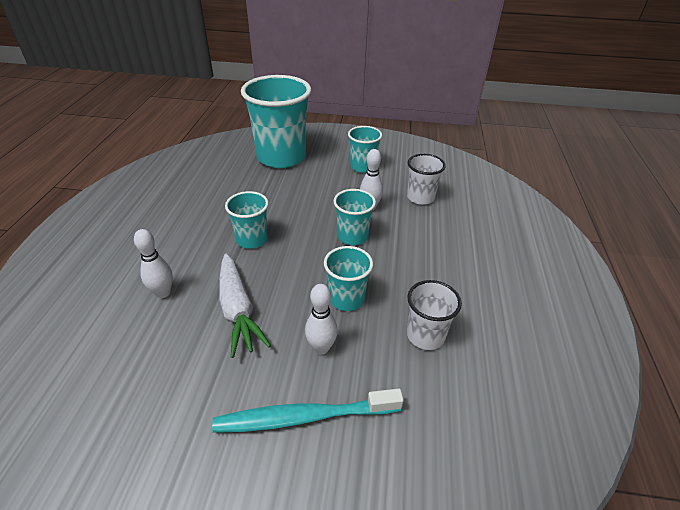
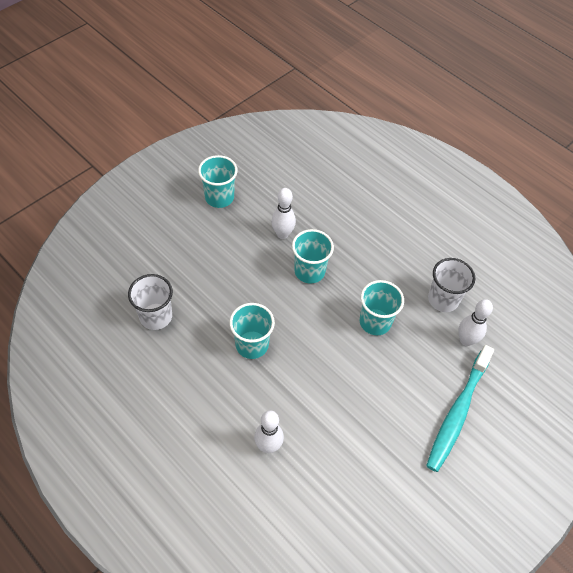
camera: 55 degrees left, 15 degrees up
white carrot [219,253,271,358] -> none
turquoise cup [241,75,311,168] -> none
white bowling pin [305,284,338,354] -> white bowling pin moved to [458,299,493,346]
white cup [407,154,446,205] -> white cup moved to [128,274,173,330]

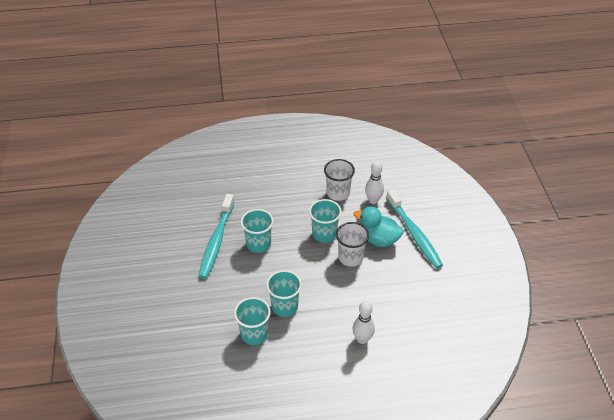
camera: 50 degrees left, 10 degrees down
white cup [128,274,173,330] -> white cup moved to [336,222,369,267]
turquoise cup [198,155,238,208] -> turquoise cup moved to [234,297,271,345]
white bowling pin [271,188,296,239] -> turquoise toothbrush [198,194,235,279]
none -> turquoise duck [353,207,403,247]

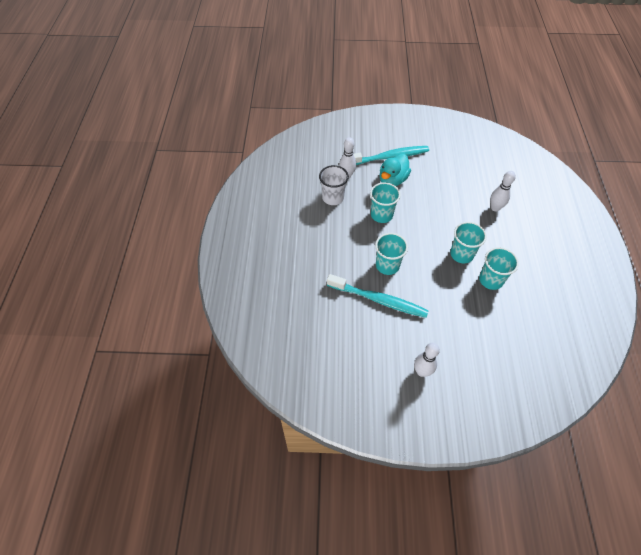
camera: 80 degrees left, 10 degrees up
white cup [336,222,369,267] -> none
none -> white bowling pin [414,343,440,377]

